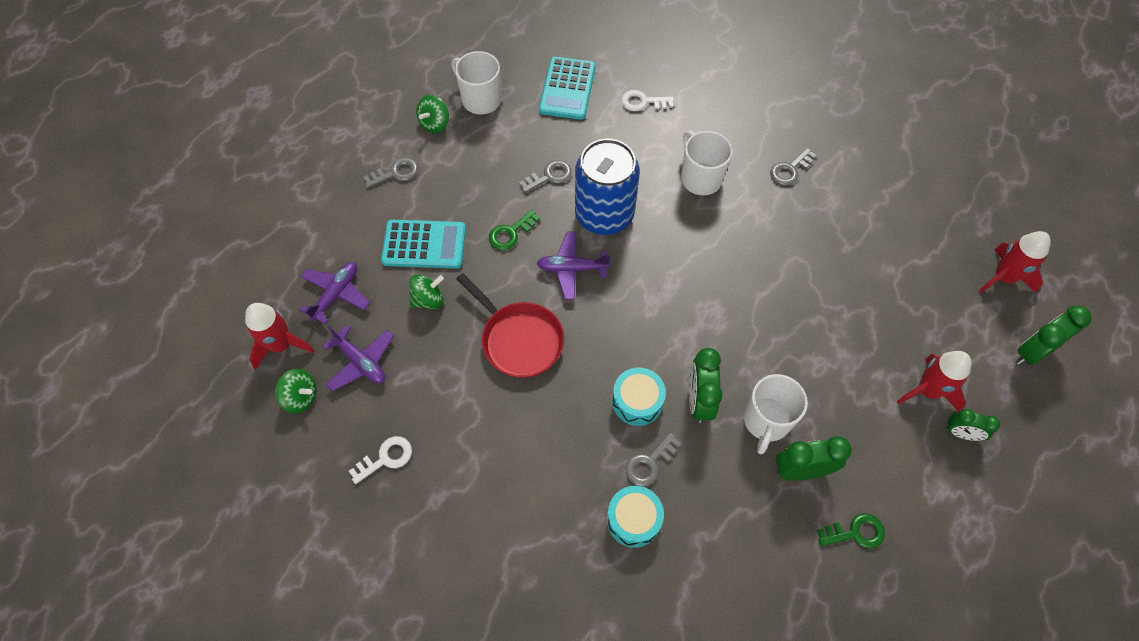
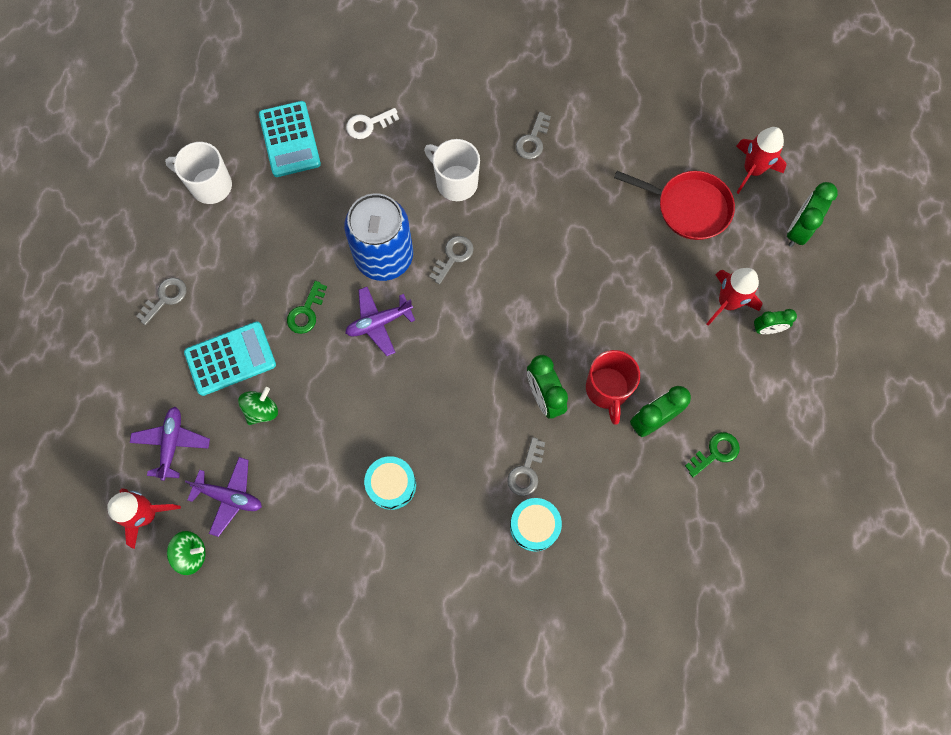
camera: 25 degrees left, 10 degrees up
white key [349,436,412,484] -> none
green spinning top [416,95,449,133] -> none
red pan [456,273,564,378] -> red pan moved to [614,171,735,240]
grey key [519,160,572,193] -> grey key moved to [429,236,474,284]
turquoise drum [612,368,666,426] -> turquoise drum moved to [364,456,416,510]
white mug [744,374,808,454] -> red mug [586,350,640,425]

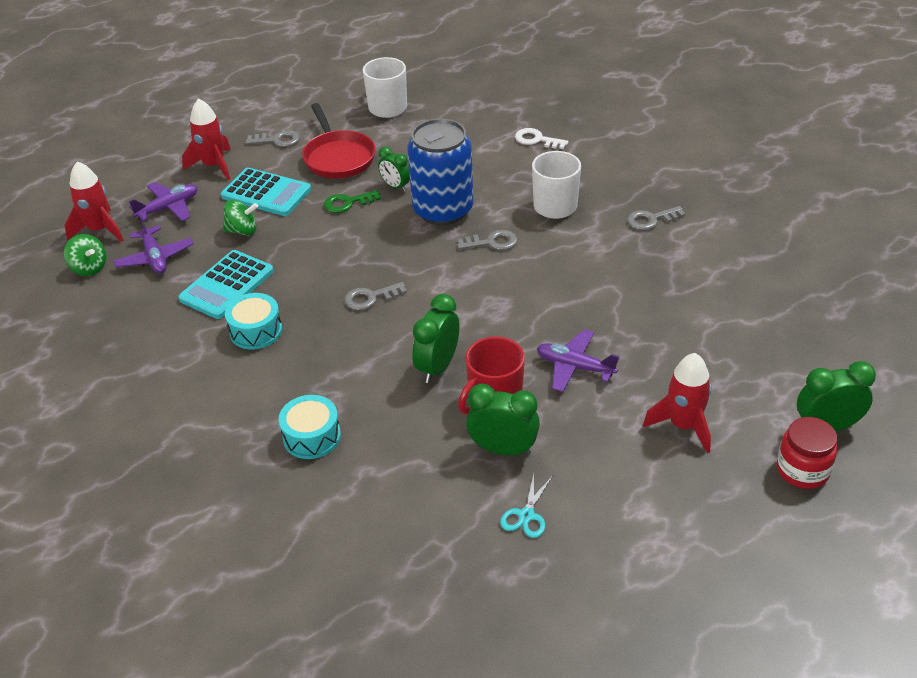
camera: 50 degrees right, 30 degrees down
turquoise calculator [259,101,321,177] -> turquoise calculator moved to [178,250,274,319]
purple plane [345,287,415,356] -> purple plane moved to [537,330,620,392]
grey key [507,437,545,496] -> grey key moved to [344,282,407,310]
red pan [614,171,735,240] -> red pan moved to [302,103,376,178]
green key [685,432,740,477] -> turquoise scissors [500,474,552,538]
red rocket [736,127,787,194] -> red rocket moved to [182,99,231,180]
green clock [753,309,797,334] -> green clock moved to [378,147,410,192]
none -> red jar [777,417,838,489]

